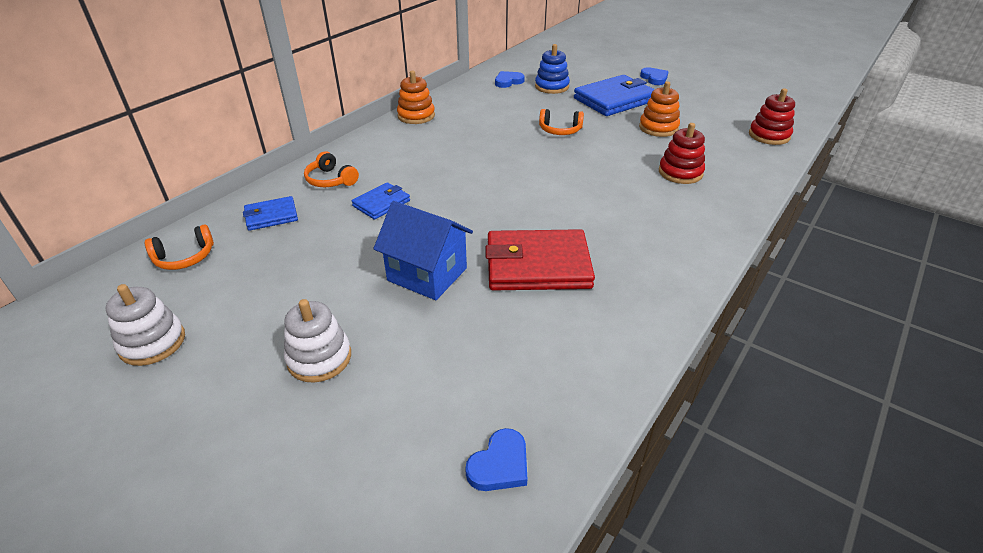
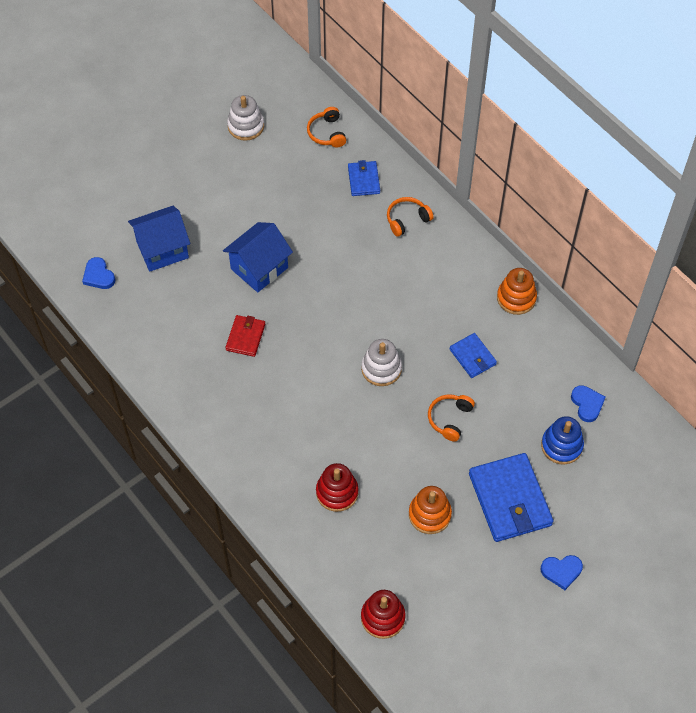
camera: 105 degrees right, 20 degrees up
white stacking toy [284,299,351,383] -> white stacking toy moved to [361,339,402,386]
blue wallet [352,182,410,220] -> blue wallet moved to [450,333,497,378]
red wallet [485,229,595,291] -> red wallet [225,315,265,357], size x0.53
none -> blue house [128,206,190,272]

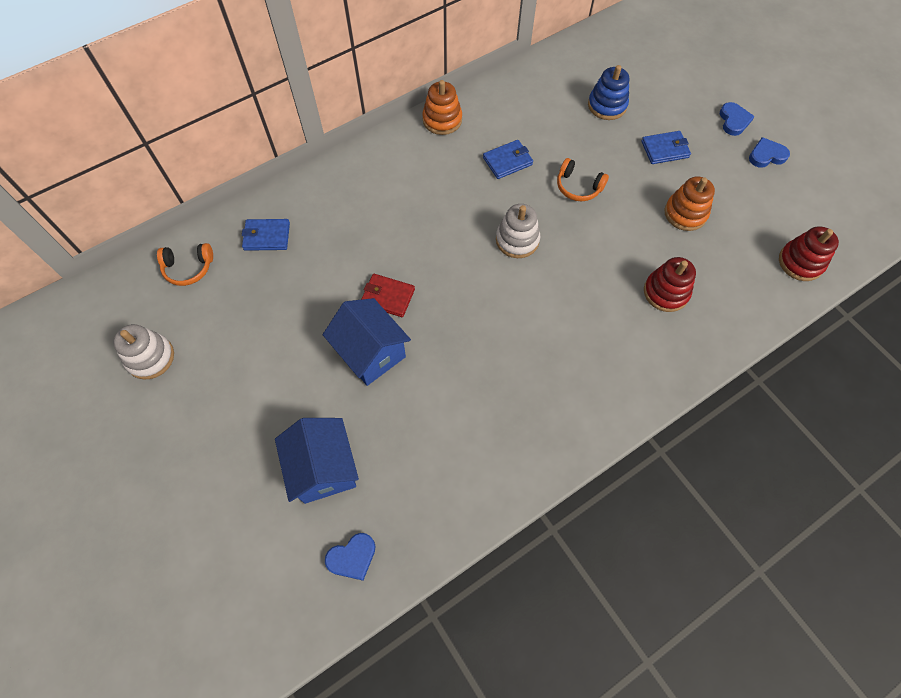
camera: 85 degrees left, 5 degrees up
red wallet [225,315,265,357] -> red wallet moved to [361,274,415,317]
orange headphones [387,197,434,237] -> none
blue wallet [469,453,553,542] -> blue wallet [641,131,691,164], size x0.53
blue heart [571,385,605,422] -> blue heart moved to [749,137,790,168]

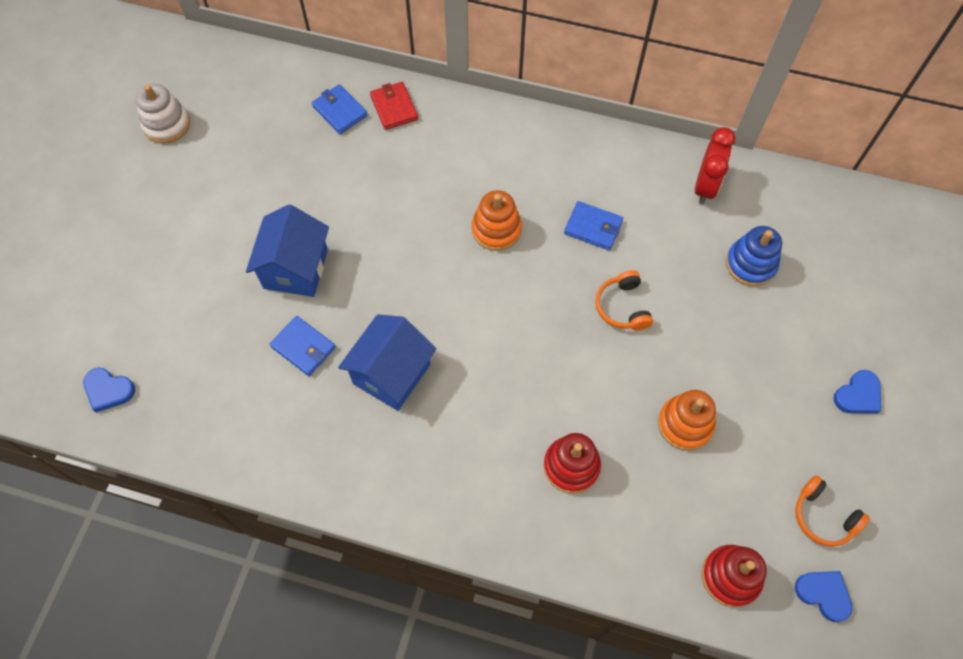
camera: 50 degrees right, 0 degrees up
orange headphones [157,243,213,286] -> orange headphones moved to [795,475,870,546]
blue house [275,418,359,504] -> blue house moved to [338,314,436,411]
red wallet [361,274,415,317] -> red wallet moved to [370,82,418,130]
orange stacking toy [422,80,462,135] -> orange stacking toy moved to [472,190,522,251]
white stacking toy [496,204,540,258] -> none
blue wallet [641,131,691,164] -> blue wallet moved to [270,316,336,376]
blue heart [749,137,790,168] -> blue heart moved to [795,571,853,622]
none -> red clock [695,127,736,204]

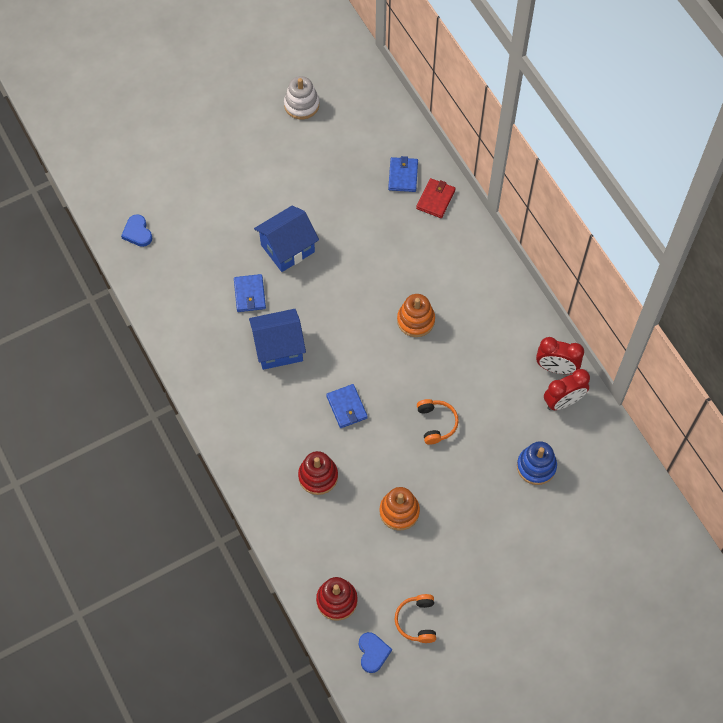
camera: 45 degrees right, 0 degrees up
blue wallet [564,201,623,250] -> blue wallet moved to [326,384,368,428]
orange headphones [595,270,653,330] -> orange headphones turned 135 degrees clockwise [417,399,459,445]
blue heart [833,370,881,414] -> none
none -> red clock [536,337,584,374]

